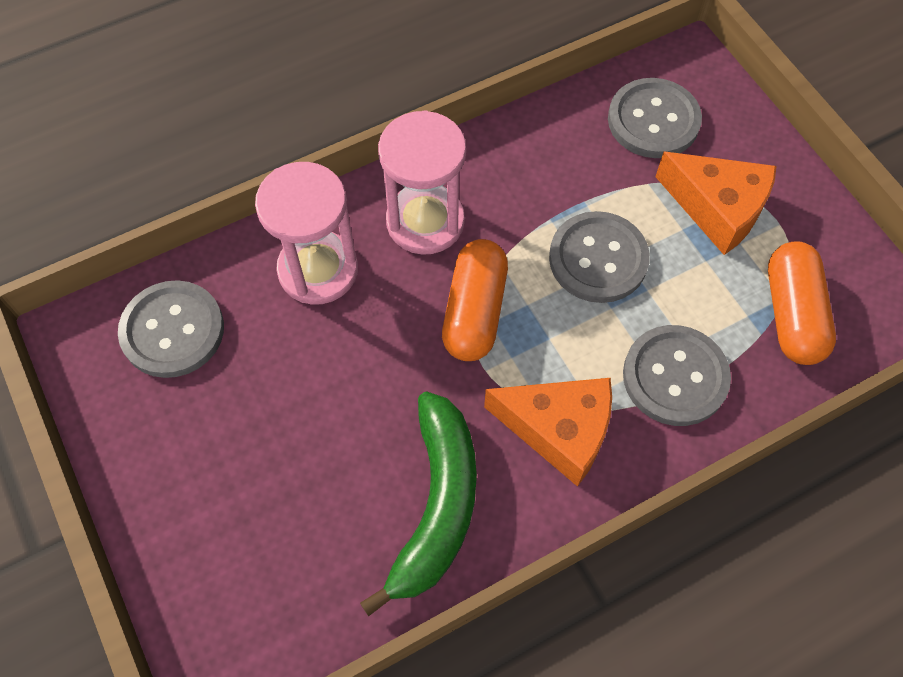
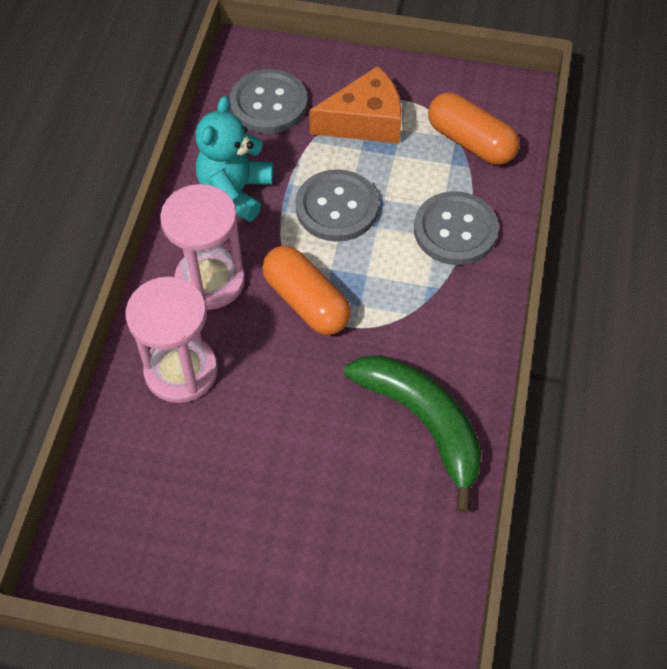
camera: 50 degrees left, 5 degrees down
grey button [118,280,224,378] -> none
orange cheese [484,378,612,487] -> none
none -> turquoise teddy bear [195,96,273,222]

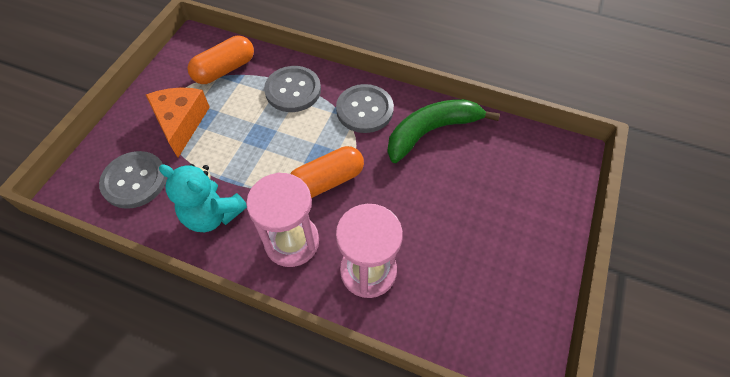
camera: 80 degrees left, 0 degrees up
grey button [296,169,379,242] -> grey button moved to [336,84,394,133]

